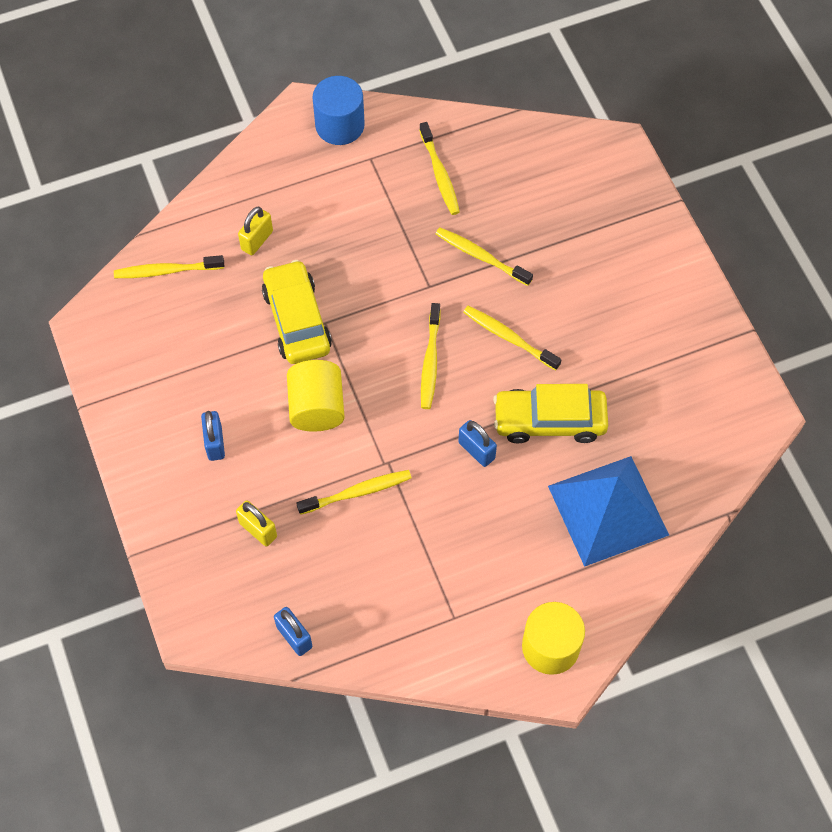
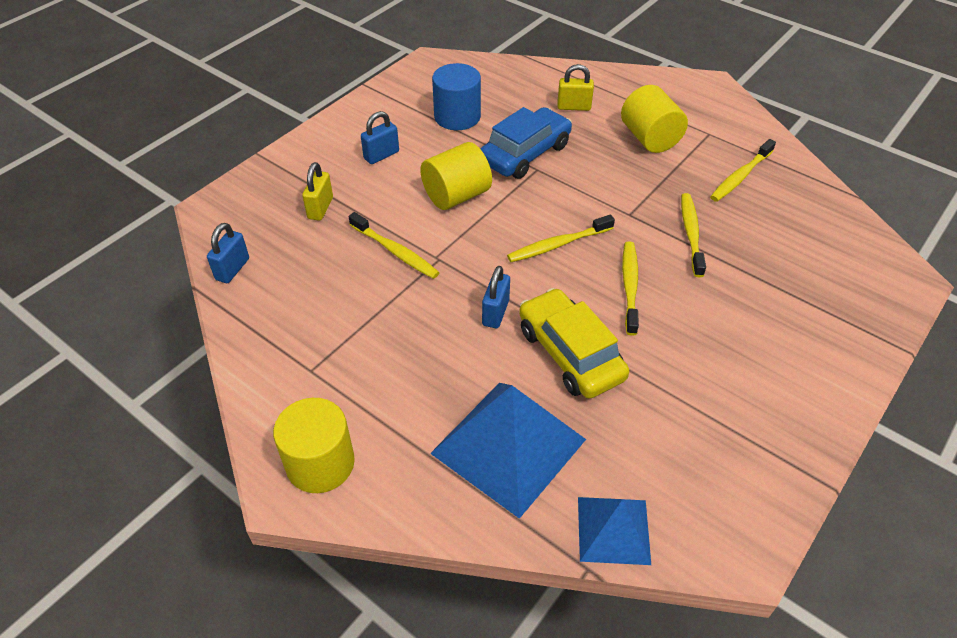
camera: 60 degrees right, 15 degrees down
yellow toothbrush [114,255,224,278] -> none
yellow car [262,260,332,364] -> blue car [481,107,572,179]
blue cylinder [313,76,365,145] -> blue cylinder moved to [432,63,481,130]
none -> blue pyramid [578,497,651,565]
none -> yellow cylinder [621,85,688,153]

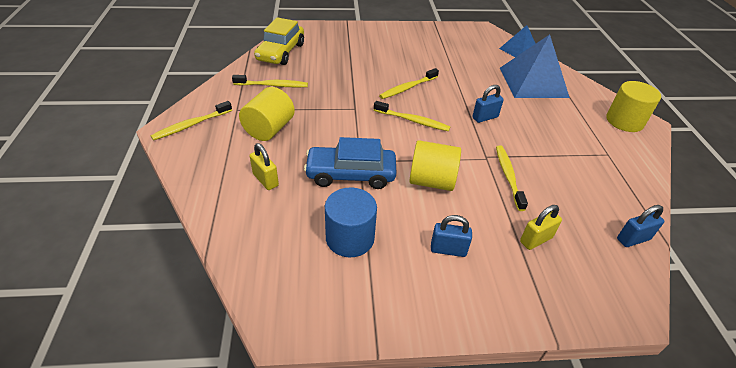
camera: 135 degrees left, 5 degrees down
yellow car [519,288,629,399] -> yellow car moved to [254,17,304,65]
yellow toothbrush [681,193,706,277] -> yellow toothbrush moved to [150,101,232,140]

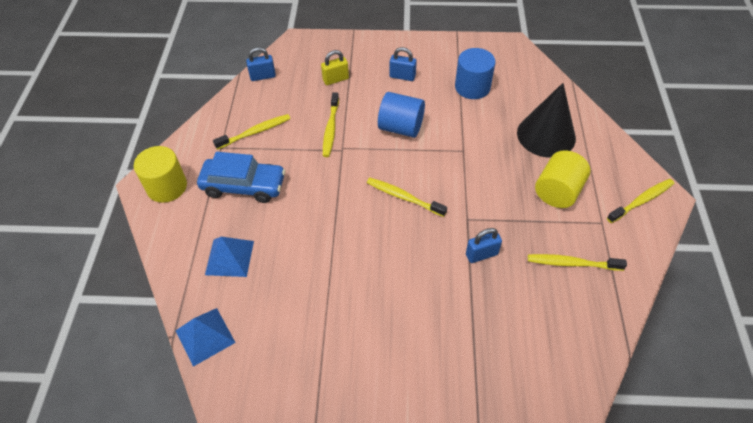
camera: 170 degrees left, 10 degrees up
yellow padlock [250,143,279,190] -> black cone [517,83,576,158]
yellow car [254,17,304,65] -> none
blue car [304,137,396,189] -> blue car moved to [197,152,286,203]
yellow toothbrush [379,68,439,99] -> yellow toothbrush moved to [213,114,290,150]
yellow cylinder [409,140,461,191] -> blue cylinder [378,92,425,138]
blue padlock [472,85,504,123] -> blue padlock moved to [466,228,502,263]
blue pyramid [500,35,570,98] -> blue pyramid [205,237,254,277], size x0.58

